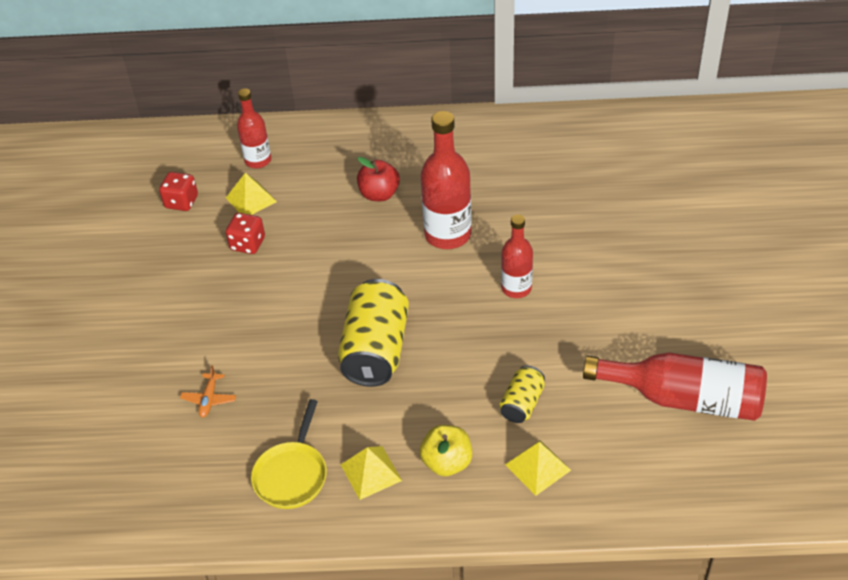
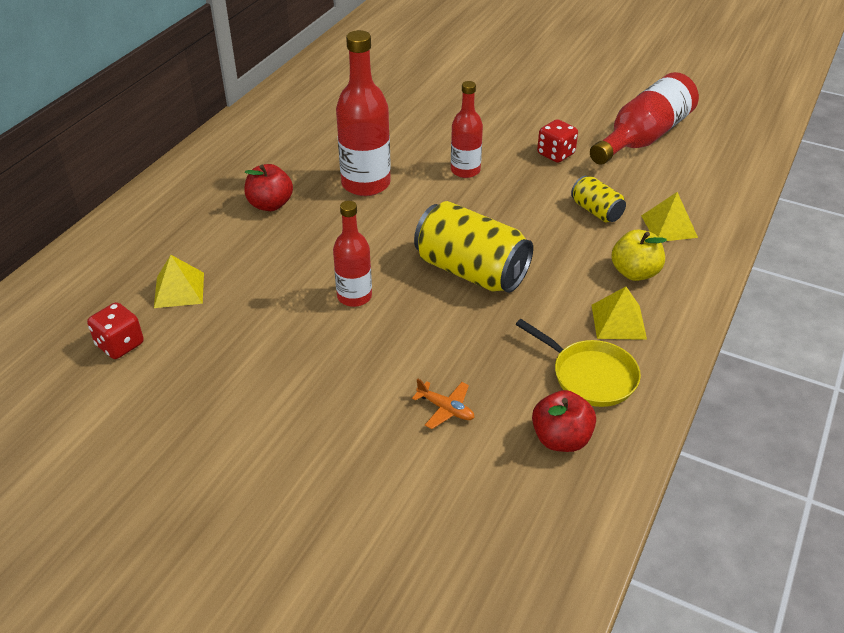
camera: 65 degrees left, 5 degrees down
red dice [226,213,265,254] -> red dice moved to [537,119,578,163]
red bottle [237,88,271,168] -> red bottle moved to [333,201,372,307]
none -> red apple [532,390,596,452]

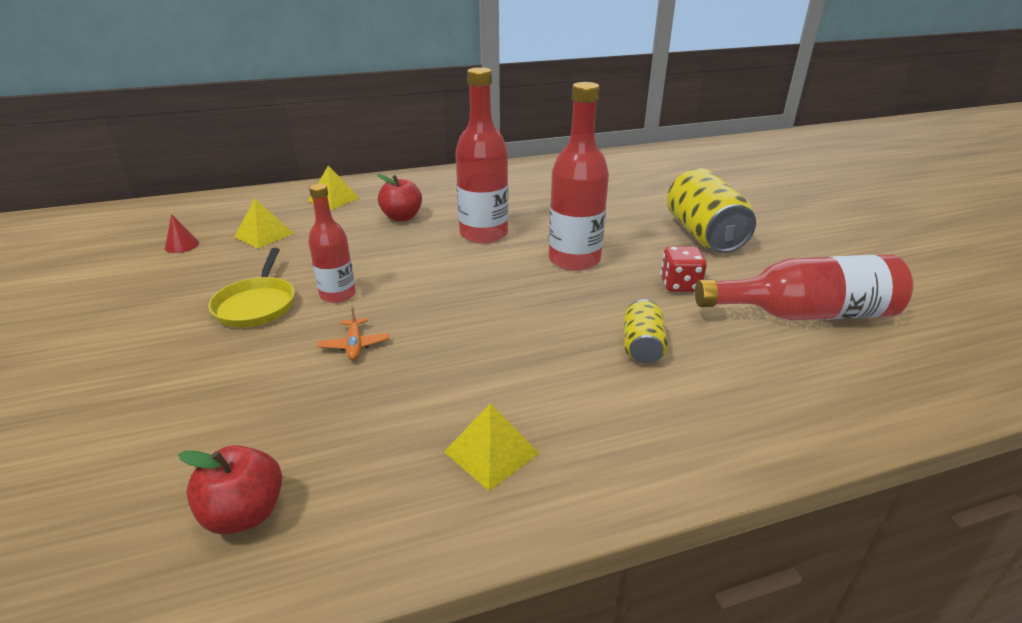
camera: 45 degrees right, 10 degrees down
red dice [87,302,144,359] -> red cone [165,214,199,253]
orange plane [412,378,474,429] -> orange plane moved to [318,306,389,360]
yellow can [414,201,533,293] -> yellow can moved to [667,168,756,253]
red bottle [451,81,483,178] -> red bottle [549,82,609,271], size x1.62
yellow pan [516,319,641,407] -> yellow pan moved to [208,248,295,327]
yellow apple [611,230,667,281] -> none
yellow pyramid [641,192,698,241] -> yellow pyramid moved to [308,166,360,210]

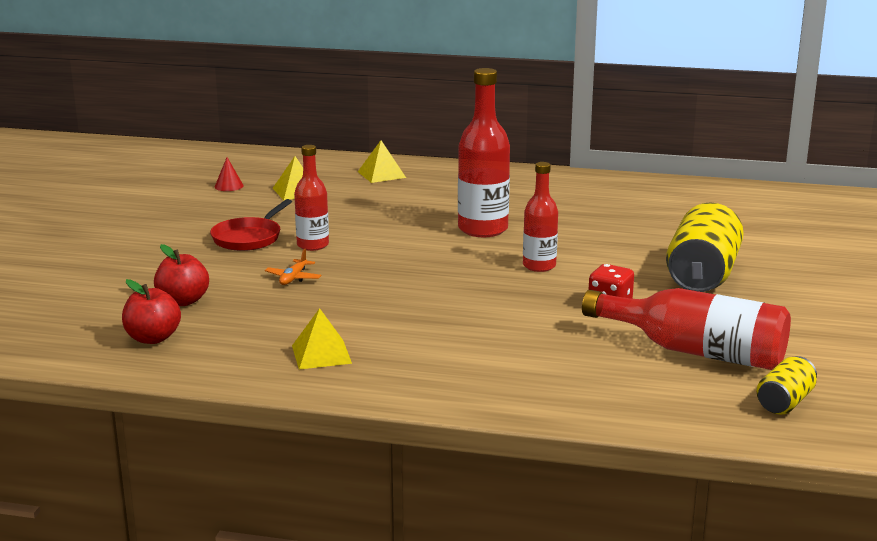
camera: 30 degrees right, 10 degrees down
yellow pan [208,248,295,327] -> red pan [210,199,292,251]
red apple [377,174,422,222] -> red apple moved to [154,244,209,306]
red bottle [549,82,609,271] -> red bottle [523,162,558,272], size x0.62
yellow can [624,299,668,364] -> yellow can moved to [757,356,817,415]

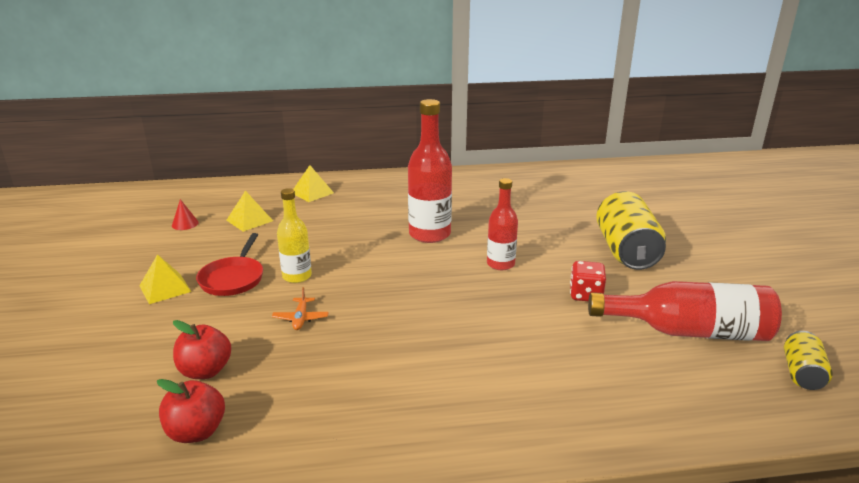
camera: 20 degrees left, 5 degrees up
yellow pyramid [292,308,352,370] -> yellow pyramid moved to [139,254,192,304]
red bottle [294,145,329,251] -> yellow bottle [277,188,312,283]

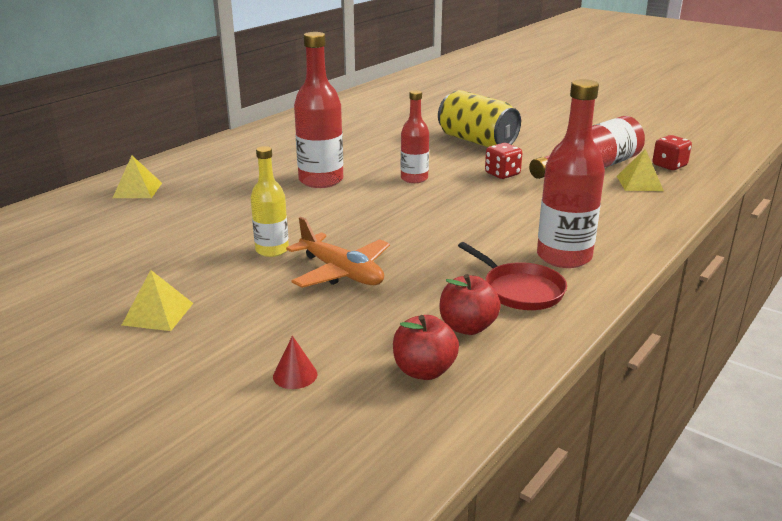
camera: 45 degrees left, 0 degrees up
red cone [172,199,199,230] -> red cone moved to [273,336,317,389]
red apple [173,320,231,379] -> red apple moved to [440,274,501,335]
red pan [196,233,263,296] -> red pan moved to [458,242,567,310]
yellow pyramid [226,191,273,232] -> yellow pyramid moved to [617,149,664,191]
orange plane [272,287,329,330] -> orange plane [286,217,390,288], size x1.98
yellow can [784,331,833,390] -> red dice [652,135,692,170]
none -> red bottle [537,79,605,268]

